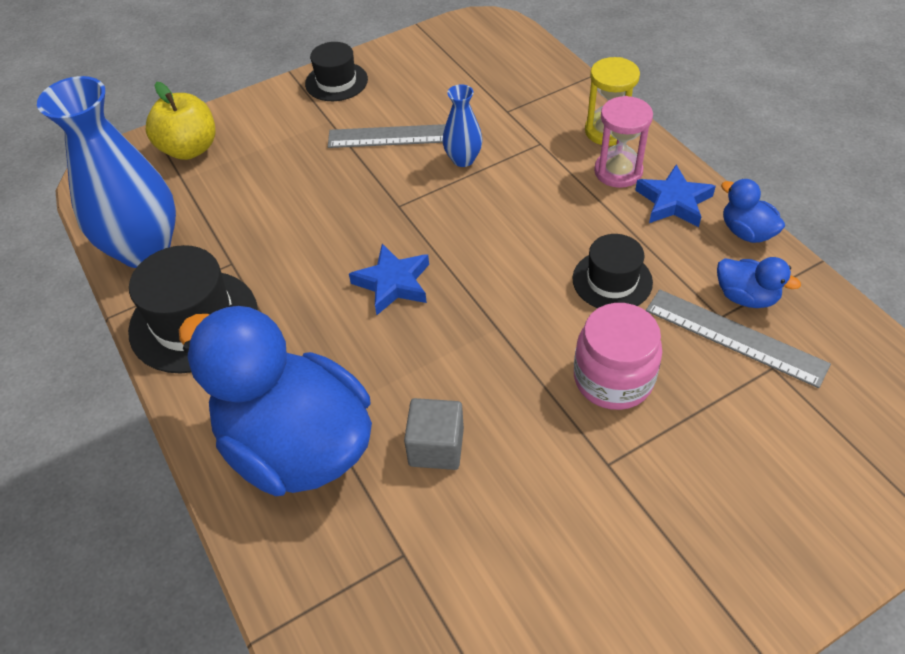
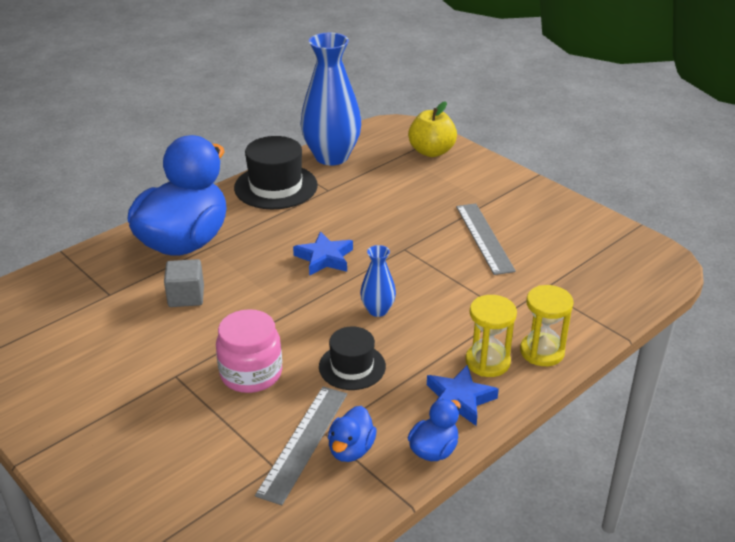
camera: 75 degrees right, 15 degrees down
black hat [305,42,368,101] -> none
blue vase [443,84,483,167] -> blue vase moved to [360,245,396,317]
pink hourglass [594,96,653,188] -> yellow hourglass [465,295,517,377]

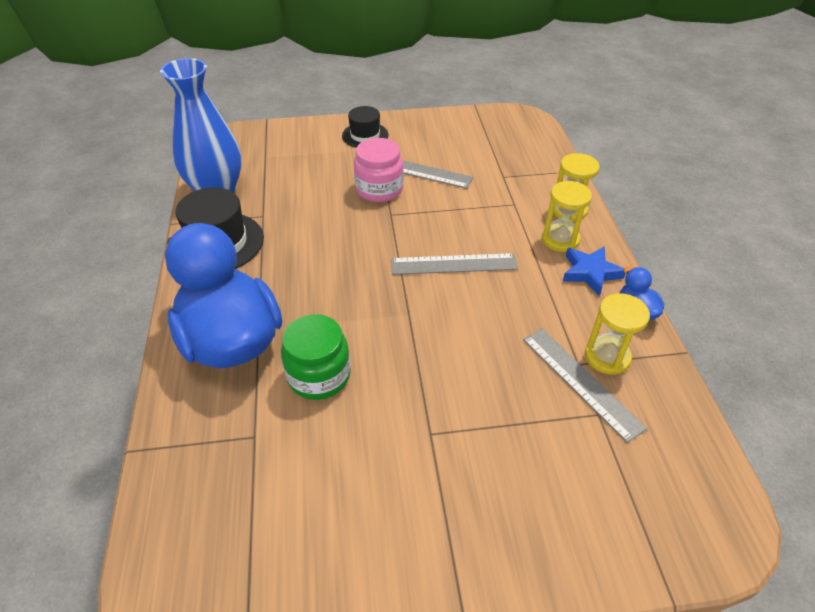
camera: 55 degrees left, 10 degrees up
grey cube [164,259,204,307] -> green jar [281,314,351,400]
pink jar [216,309,282,393] -> pink jar moved to [354,138,404,202]
blue star [293,231,353,276] -> none
black hat [319,327,386,390] -> black hat moved to [342,106,388,148]
blue duck [328,406,377,462] -> yellow hourglass [585,293,650,375]
blue vase [360,245,396,317] -> grey ruler [391,253,518,275]
yellow apple [408,101,457,157] -> none

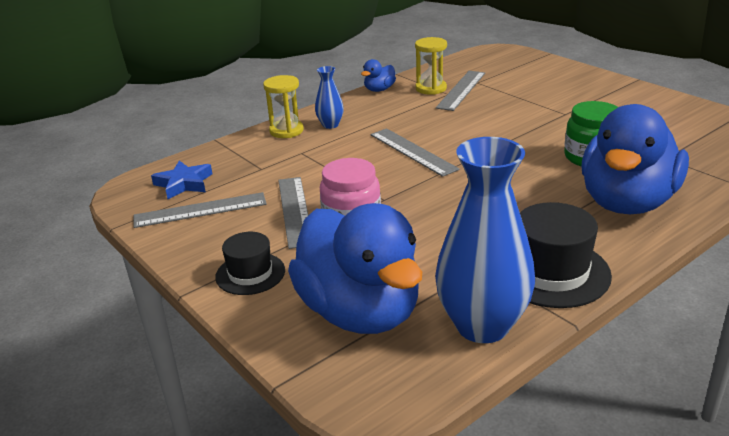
camera: 120 degrees left, 15 degrees down
yellow hourglass [542,181,592,252] -> blue vase [315,66,344,129]
blue star [562,246,625,296] -> blue star moved to [151,161,212,199]
none -> grey ruler [134,192,267,228]
none -> blue duck [288,203,422,334]

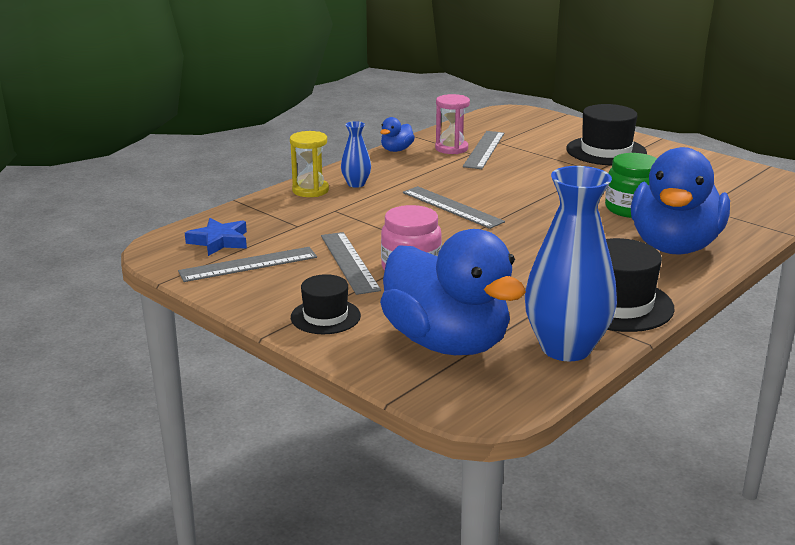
camera: 10 degrees left, 5 degrees down
yellow hourglass [415,37,447,95] -> pink hourglass [435,94,470,154]
none -> black hat [566,104,647,165]

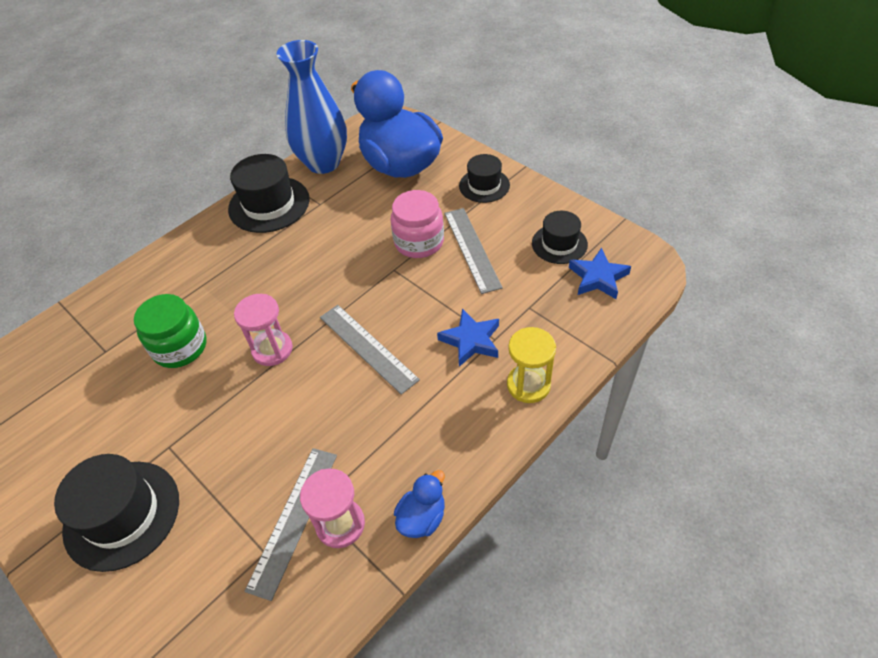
camera: 175 degrees left, 25 degrees up
grey ruler [178,247,317,282] -> black hat [532,211,588,264]
blue vase [341,121,371,188] -> none
blue duck [631,147,730,255] -> none
none -> pink hourglass [234,294,293,366]
none -> blue star [437,309,499,367]

